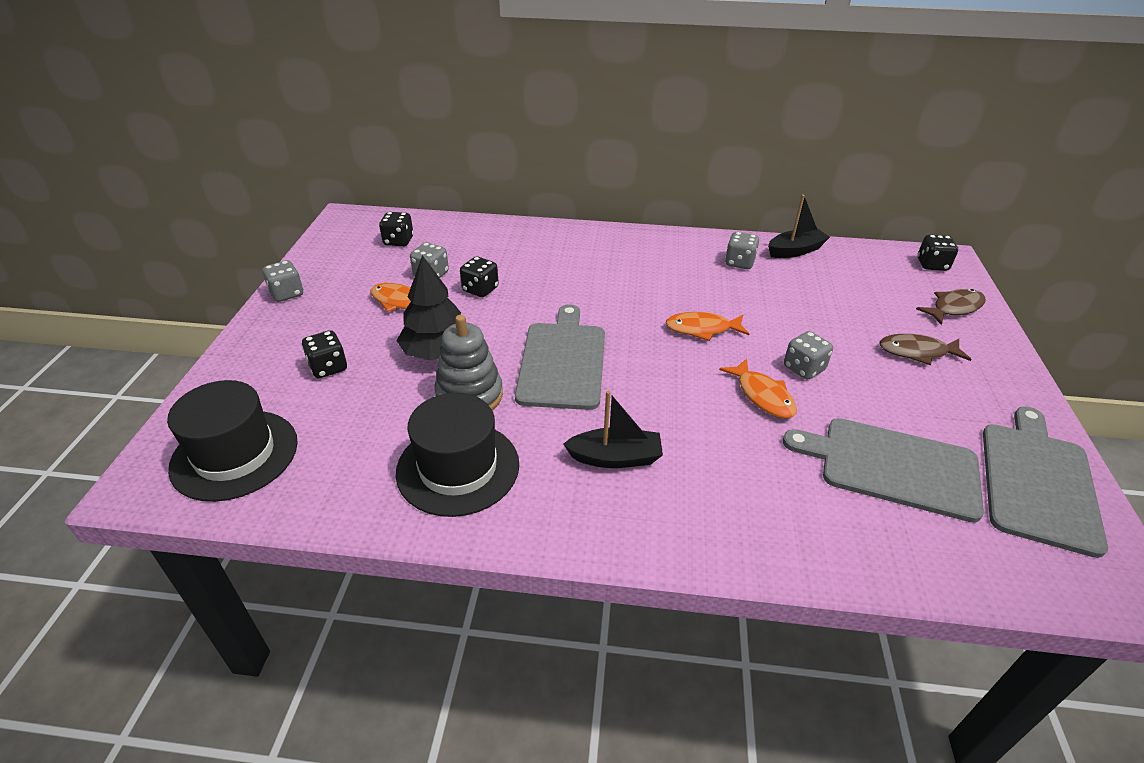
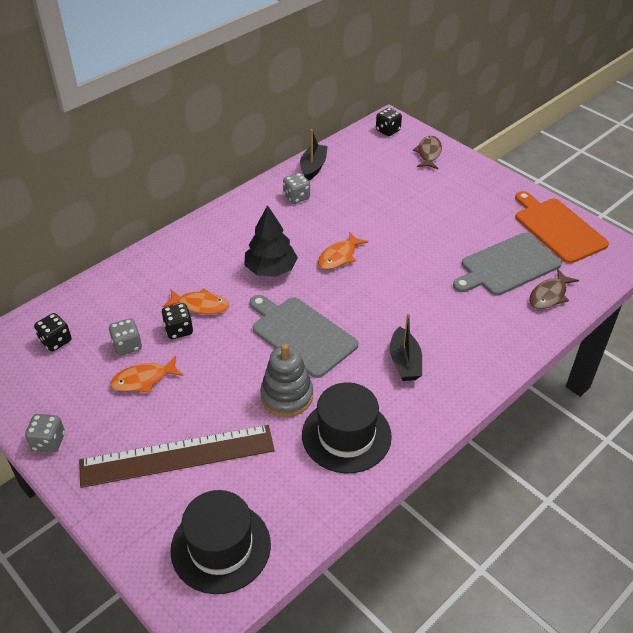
camera: 50 degrees left, 5 degrees up
black dice [302,330,347,378] -> brown ruler [79,425,275,488]
black tree [396,255,461,360] -> black tree moved to [244,205,298,277]
black boat [563,391,663,468] -> black boat turned 135 degrees clockwise [390,313,422,381]
orange fish [719,358,797,418] -> orange fish moved to [163,288,229,314]
grey dice [784,331,833,380] -> none
brown fish [880,334,971,365] -> brown fish moved to [529,269,579,309]
grey cutting board [983,406,1108,558] -> orange cutting board [515,191,609,264]

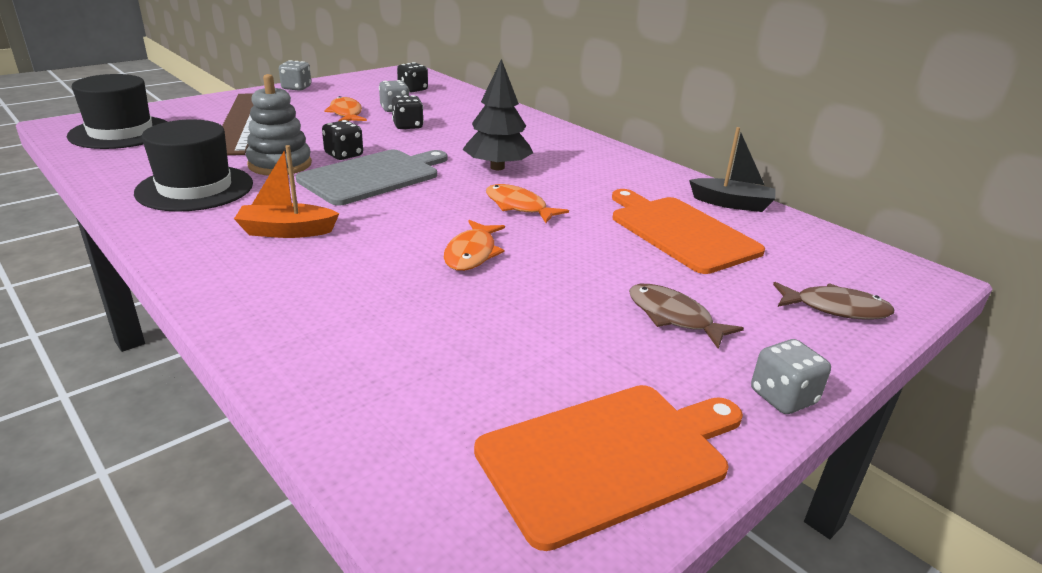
camera: 90 degrees right, 15 degrees down
orange fish [163,288,229,314] -> orange fish moved to [444,220,505,271]
grey dice [283,173,310,204] -> grey dice moved to [751,339,831,414]
black dice [376,108,402,136] -> black dice moved to [322,120,363,160]
black boat [390,313,422,381] -> orange boat [234,145,339,238]
grey cutting board [453,233,562,296] -> none
brown fish [529,269,579,309] -> brown fish moved to [629,284,744,349]
none -> orange cutting board [612,189,765,274]

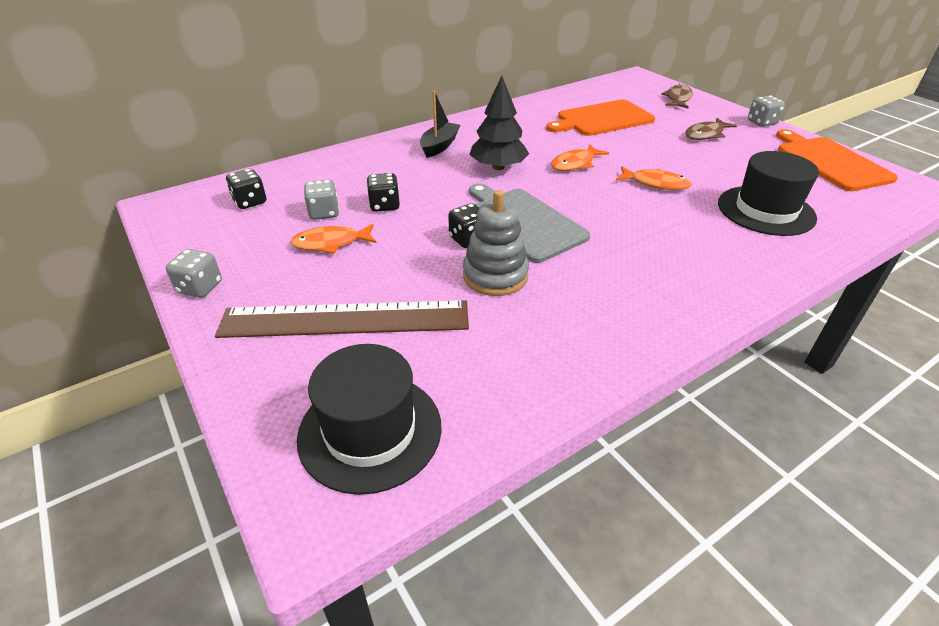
camera: 80 degrees left, 10 degrees up
black hat [134,119,253,212] -> black hat moved to [718,151,819,236]
orange boat [234,145,339,238] -> none
black boat [689,127,776,212] -> black boat moved to [420,91,460,158]

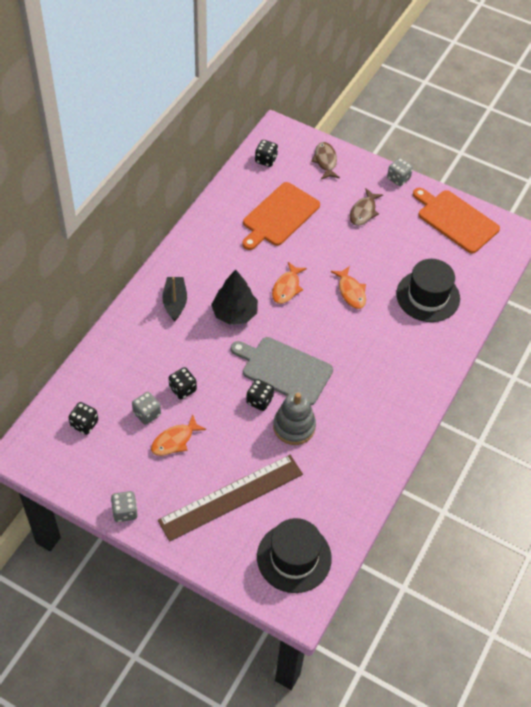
camera: 30 degrees left, 15 degrees up
orange fish [616,166,692,190] -> orange fish turned 75 degrees clockwise [331,266,366,309]
none -> black dice [255,140,278,167]

